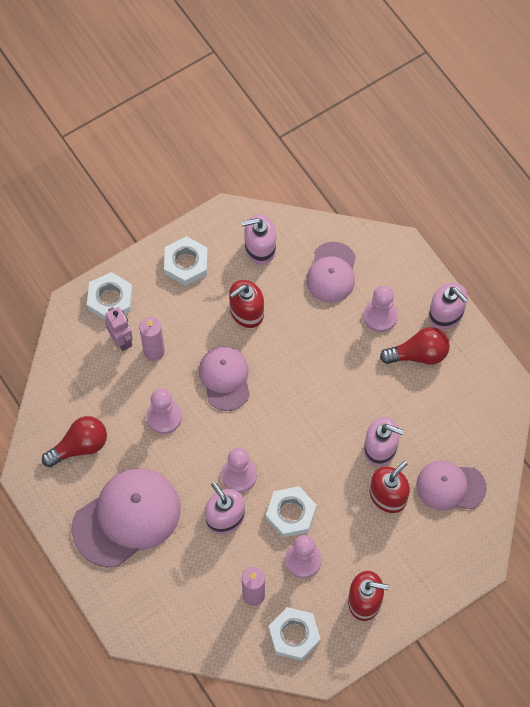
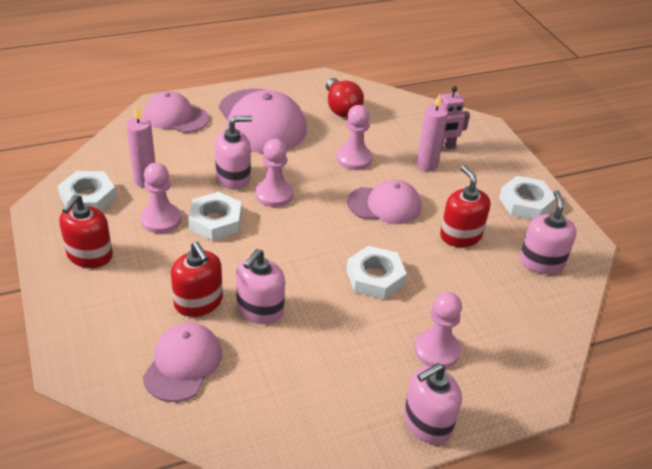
camera: 100 degrees right, 25 degrees down
white nut [87,272,133,320] -> white nut moved to [346,246,407,300]
pink cap [306,242,356,303] -> pink cap moved to [144,91,209,133]
red light bulb [380,327,450,364] -> none

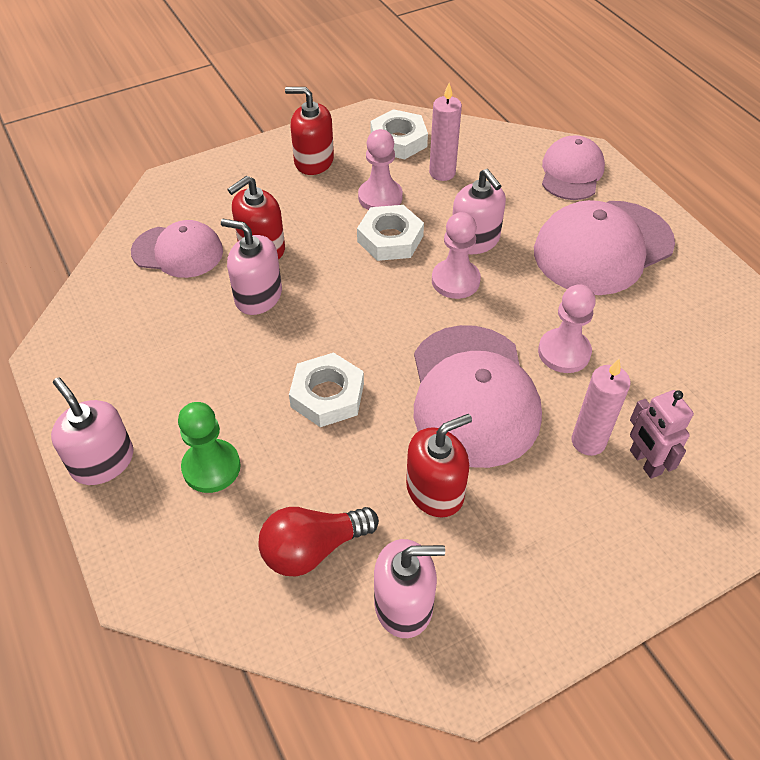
camera: 85 degrees right, 10 degrees up
red light bulb [326,78,364,117] -> red light bulb moved to [258,507,379,576]
pink cap [347,180,421,224] -> pink cap [414,325,542,468], size x1.62
pink pawn [414,292,462,368] -> green pawn [178,402,241,493]
white nut [499,176,556,220] -> none

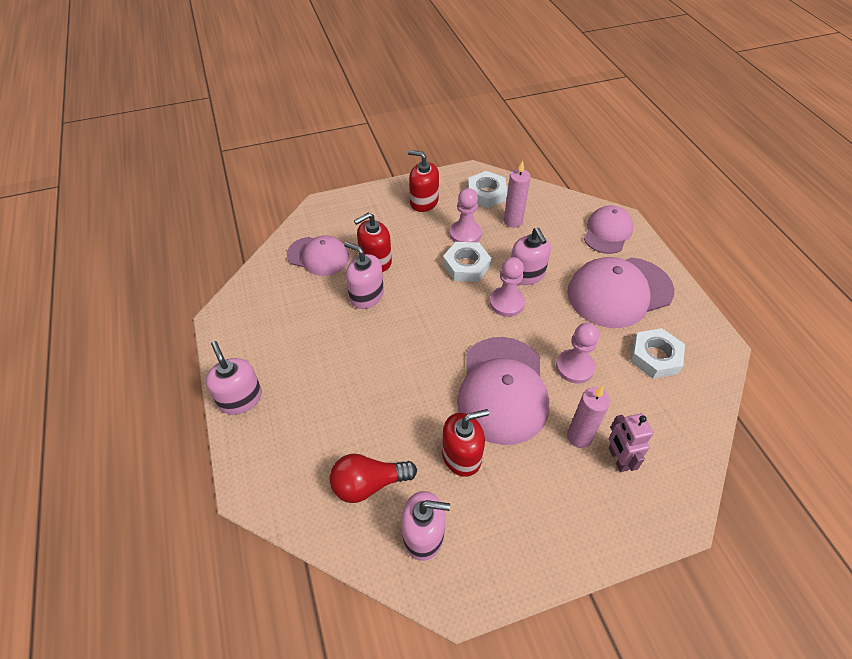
camera: 10 degrees right, 0 degrees up
green pawn [178,402,241,493] -> none
white nut [289,353,364,427] -> white nut moved to [630,328,685,379]

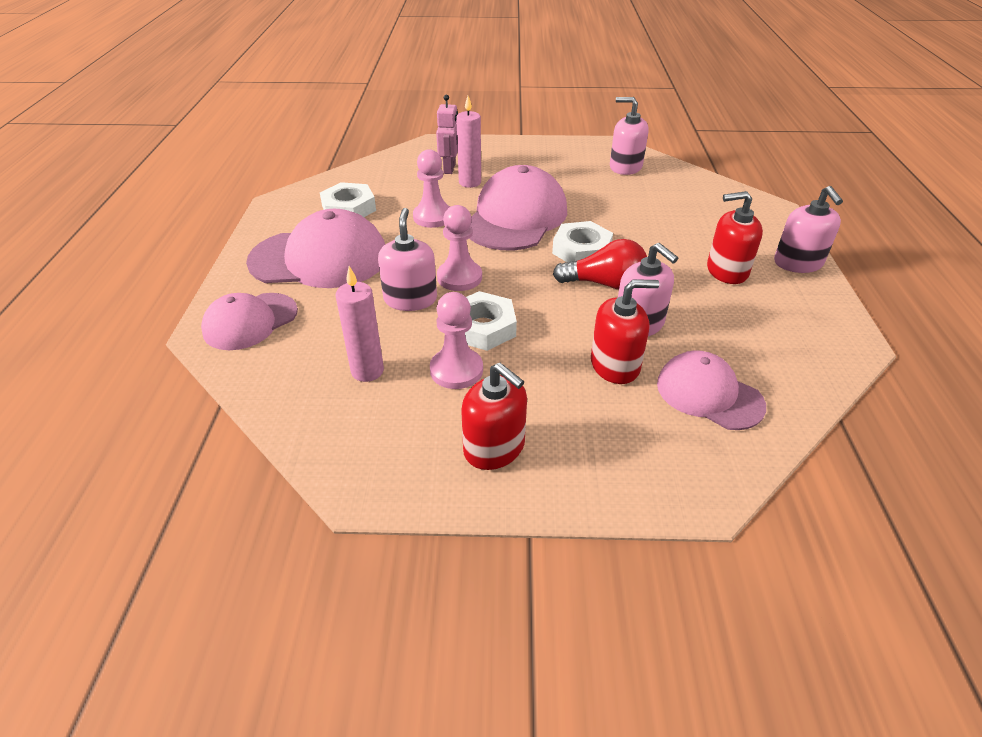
camera: 160 degrees left, 10 degrees down
red light bulb [330,454,417,503] -> red light bulb moved to [553,239,647,289]
red soap dispenser [442,409,489,477] -> red soap dispenser moved to [707,191,763,284]
white nut [468,171,507,208] -> white nut moved to [552,221,613,263]

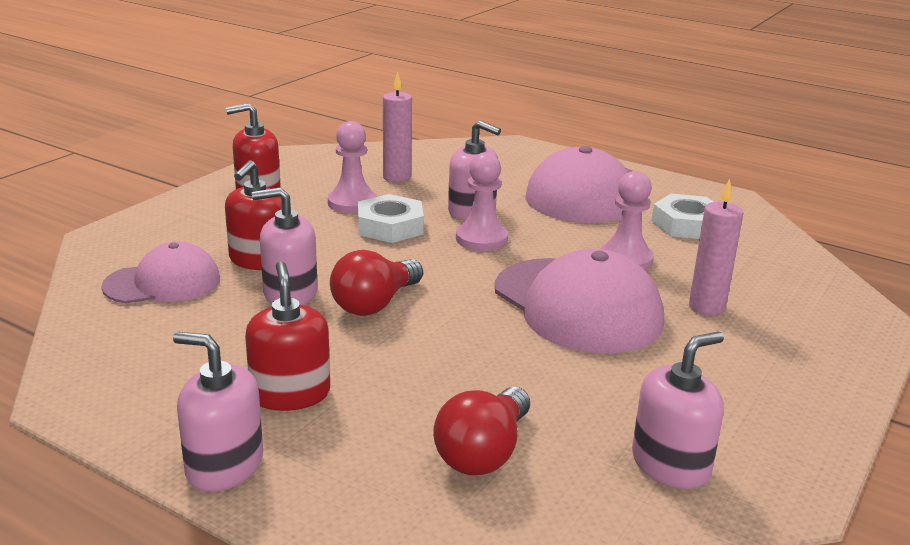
camera: 120 degrees right, 15 degrees down
pink cap [201,293,298,350] -> none
pink robot [436,95,458,174] -> none
white nut [552,221,613,263] -> none
red soap dispenser [707,191,763,284] -> red soap dispenser turned 45 degrees counterclockwise [245,261,330,411]
none -> red light bulb [433,387,530,475]

